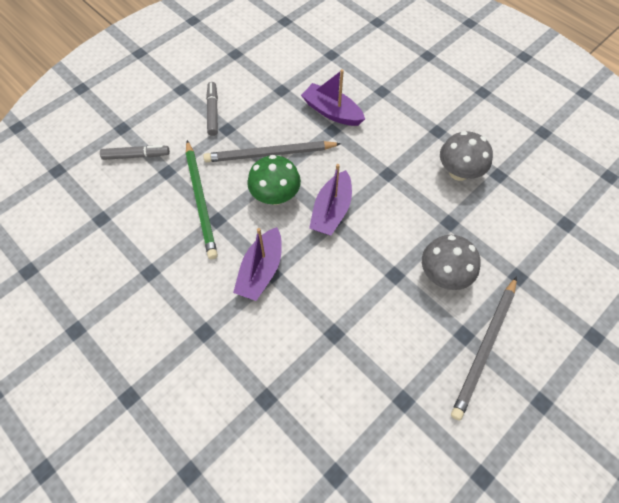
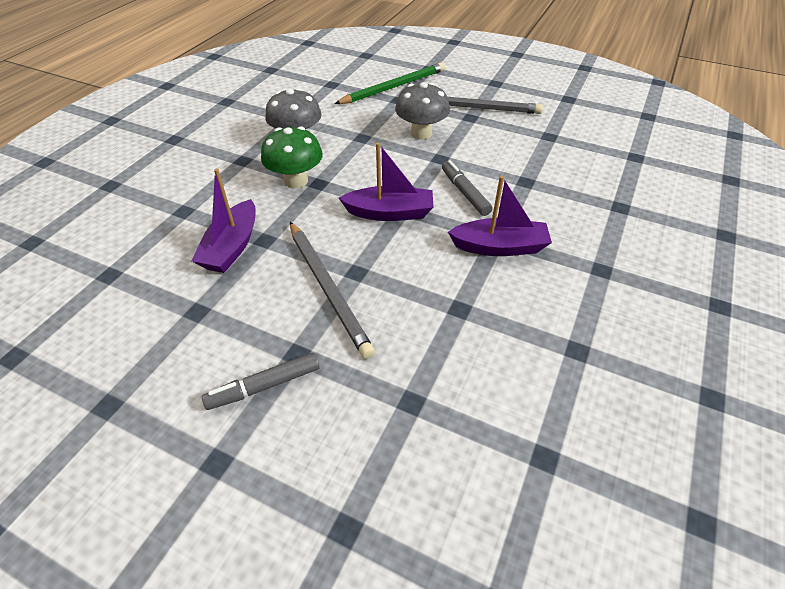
camera: 110 degrees left, 15 degrees down
grey marker [100,145,170,160] -> grey marker moved to [442,160,493,216]
green pencil [186,140,218,260] -> green pencil moved to [335,62,445,104]
green mushroom [247,155,301,205] -> green mushroom moved to [261,126,323,188]

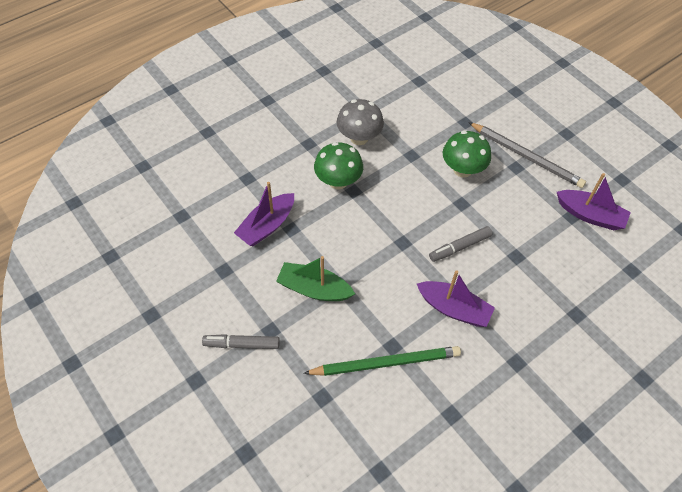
camera: 25 degrees right, 10 degrees up
grey pencil [290,222,375,359] -> green boat [276,256,355,301]
green pencil [335,62,445,104] -> green pencil moved to [303,346,461,376]
purple boat [339,142,434,221] -> purple boat moved to [557,173,631,230]
grey mushroom [395,82,450,140] -> green mushroom [443,131,491,178]
grey marker [442,160,493,216] -> grey marker turned 120 degrees counterclockwise [429,226,492,262]

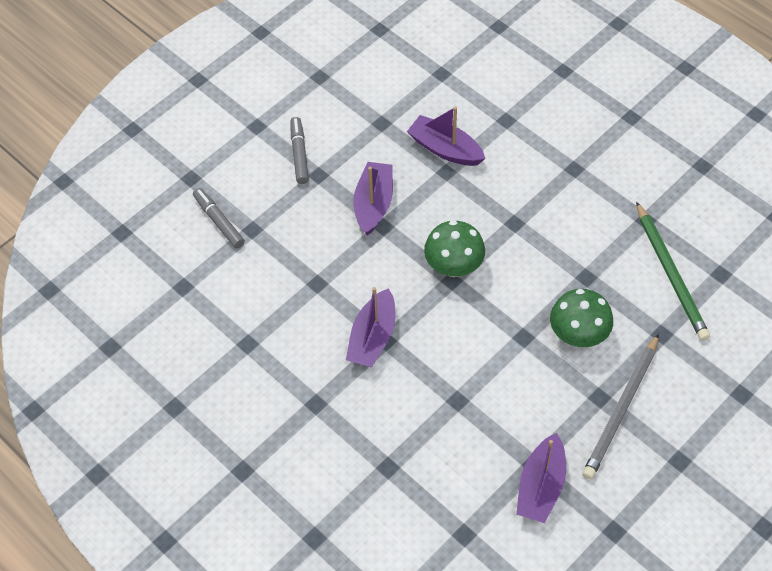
camera: 85 degrees right, 0 degrees up
green boat [276,256,355,301] -> purple boat [353,162,393,236]
green pencil [303,346,461,376] -> green pencil moved to [636,202,710,341]
green mushroom [314,142,363,189] -> green mushroom moved to [424,220,485,277]
grey mushroom [337,99,384,145] -> none
grey marker [429,226,492,262] -> grey marker moved to [193,188,245,248]

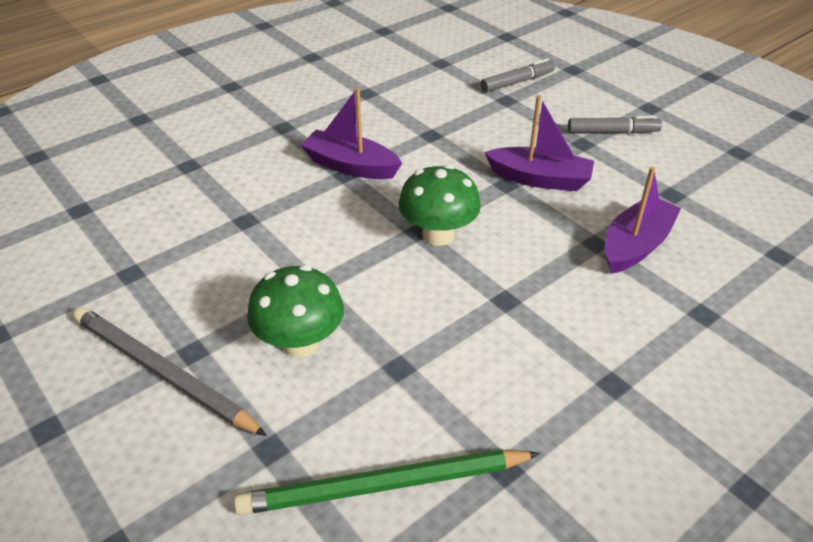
camera: 95 degrees right, 15 degrees down
purple boat [516,433,566,523] -> none

